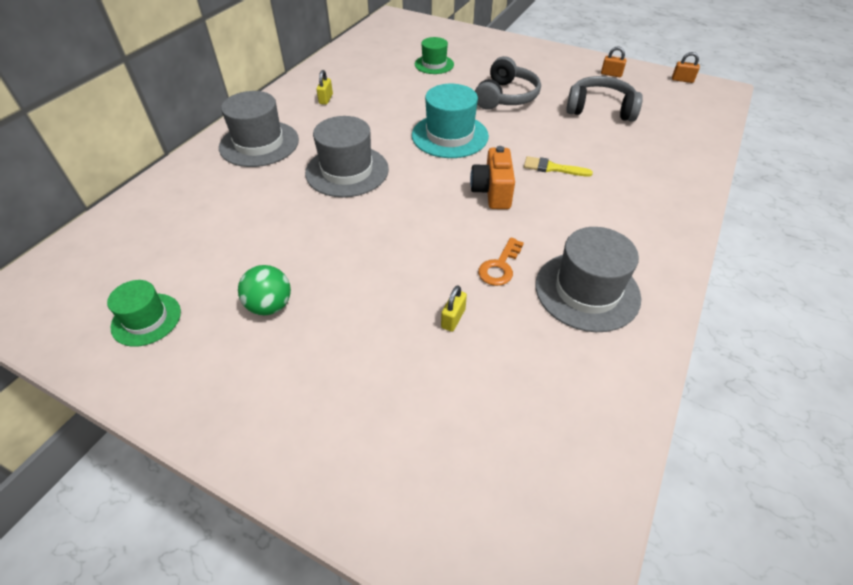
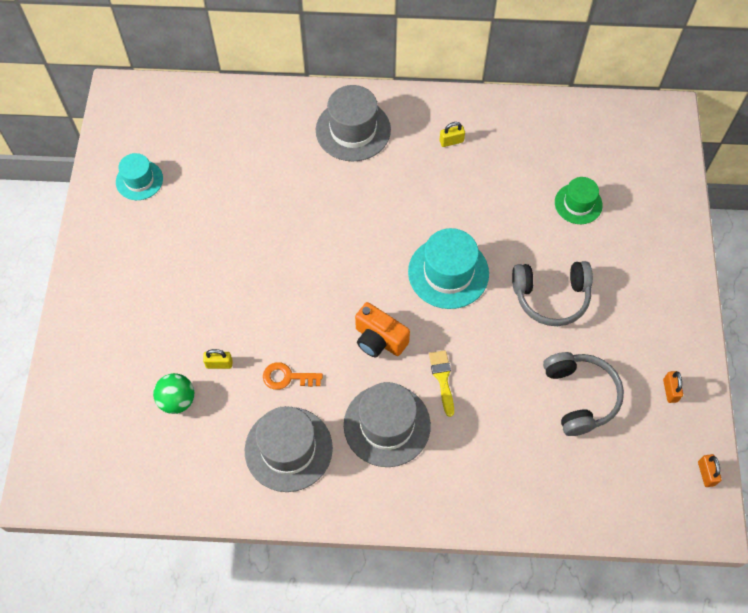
camera: 65 degrees right, 15 degrees up
green hat [107,280,181,347] -> turquoise hat [116,153,163,200]
green ball [238,265,291,315] -> green ball moved to [153,373,195,414]
grey hat [305,116,389,197] -> grey hat moved to [344,382,431,467]
orange camera [470,146,515,209] -> orange camera turned 120 degrees counterclockwise [355,302,410,357]

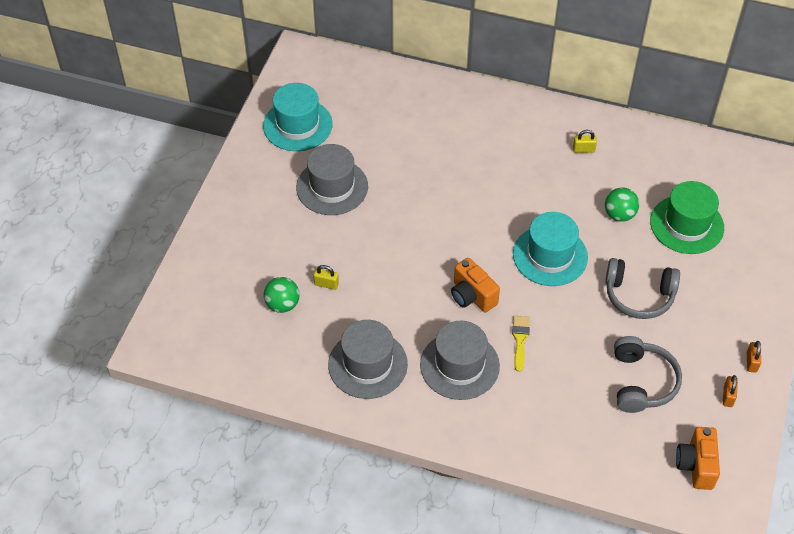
camera: 15 degrees right, 10 degrees down
turquoise hat [116,153,163,200] -> turquoise hat [263,83,333,151], size x1.64
orange key [263,362,323,390] -> none
grey hat [316,85,391,162] -> grey hat moved to [296,144,368,215]
green hat [555,177,603,224] -> green hat [650,181,724,254], size x1.64
orange padlock [698,454,721,487] -> orange padlock moved to [747,341,761,373]
none -> green ball [605,188,639,222]
none -> orange camera [676,427,720,490]

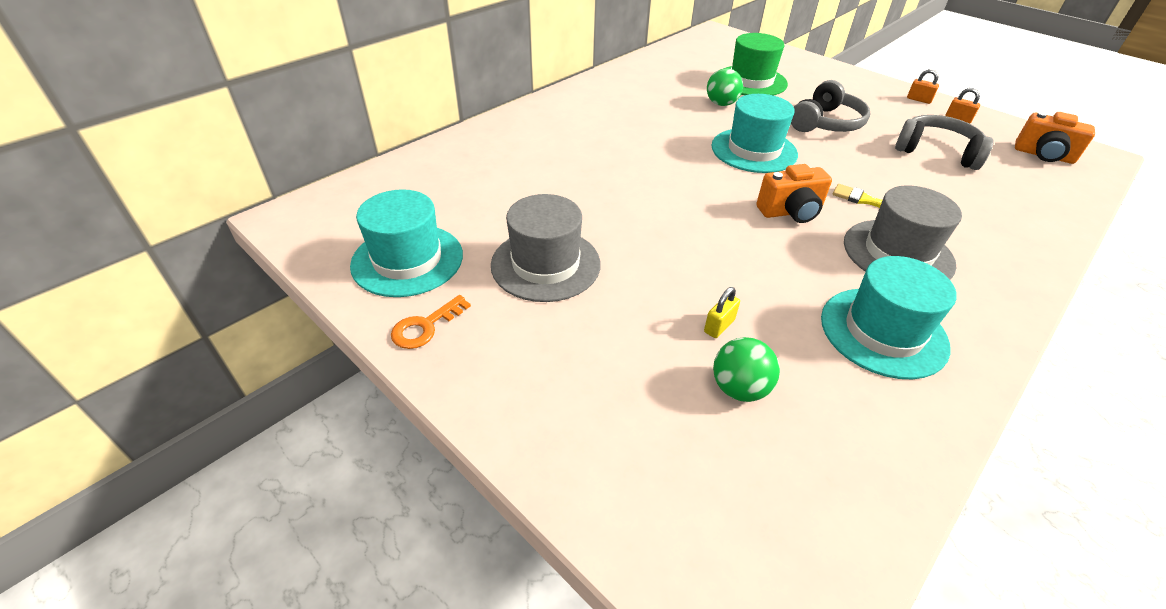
camera: 65 degrees left, 10 degrees down
grey hat [328,320,408,399] -> turquoise hat [821,256,957,379]
yellow padlock [573,130,597,153] -> none
none -> orange key [391,295,471,349]

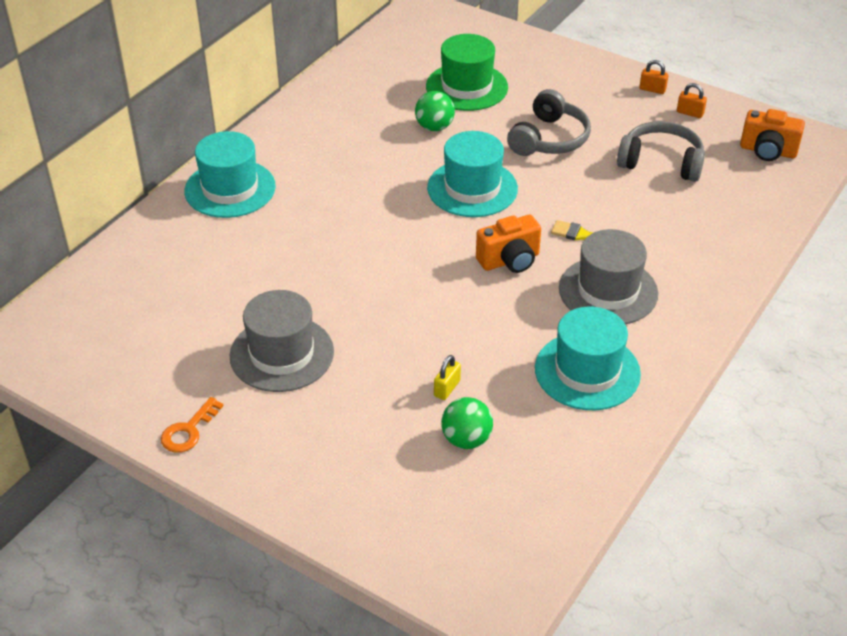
camera: 10 degrees left, 0 degrees up
turquoise hat [350,189,463,297] -> turquoise hat moved to [184,131,276,218]

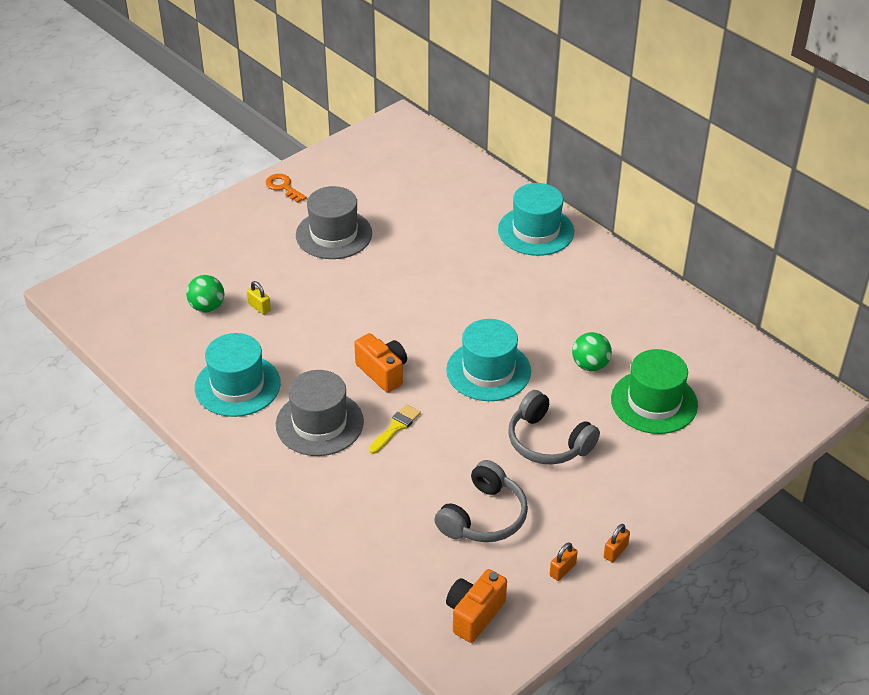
camera: 105 degrees right, 0 degrees up
orange camera [476,215,541,273] -> orange camera turned 150 degrees clockwise [354,333,407,393]

